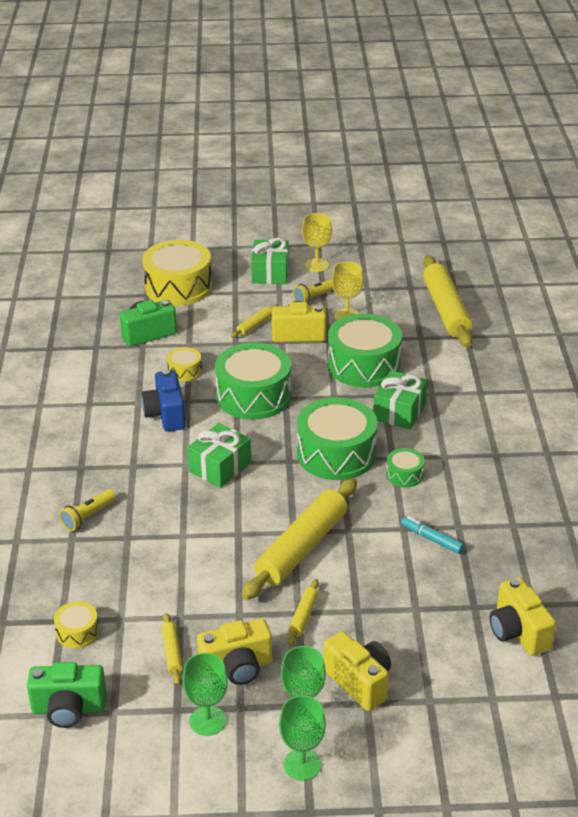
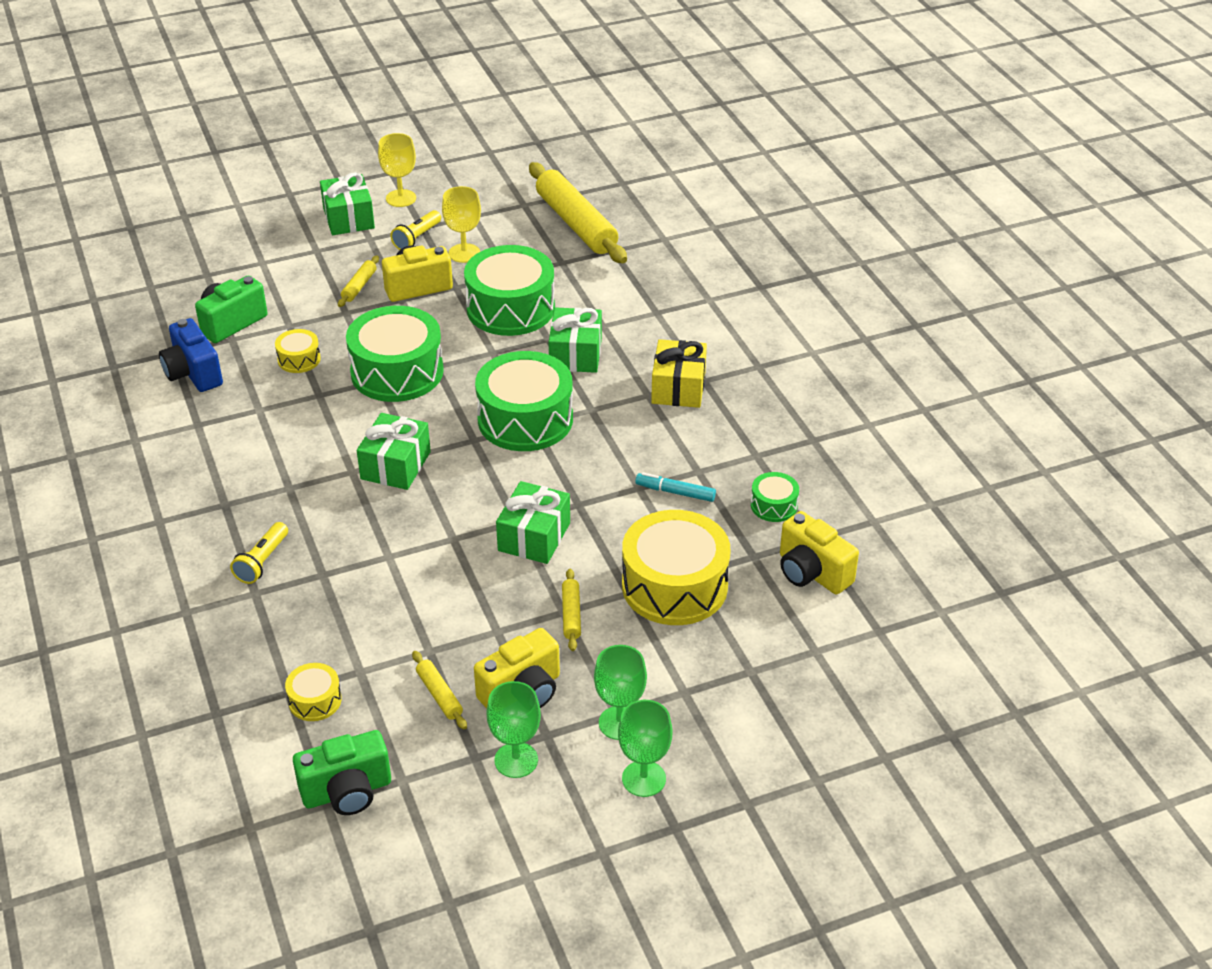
camera: 20 degrees left, 5 degrees up
blue camera [141,369,186,431] -> blue camera moved to [159,318,223,392]
yellow drum [143,240,212,306] -> yellow drum moved to [622,510,731,625]
yellow rolling pin [242,478,357,600] -> green gift [496,481,570,564]
yellow camera [323,631,391,711] -> none
green drum [386,448,425,487] -> green drum moved to [751,472,799,522]
none -> yellow gift [651,339,707,408]

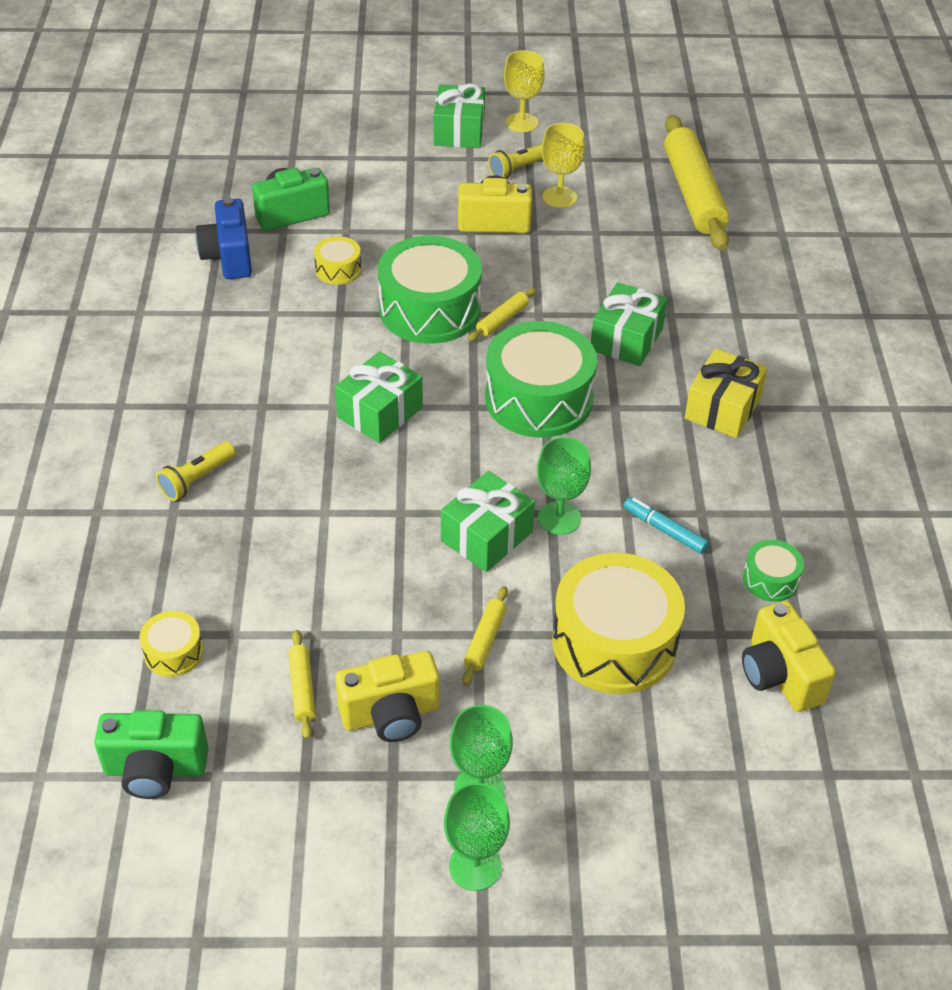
camera: 20 degrees right, 5 degrees up
yellow rolling pin [338,256,379,307] -> yellow rolling pin moved to [468,287,537,342]
green drum [464,245,555,336] -> none
green goblet [487,681,541,778] -> green goblet moved to [537,437,591,535]

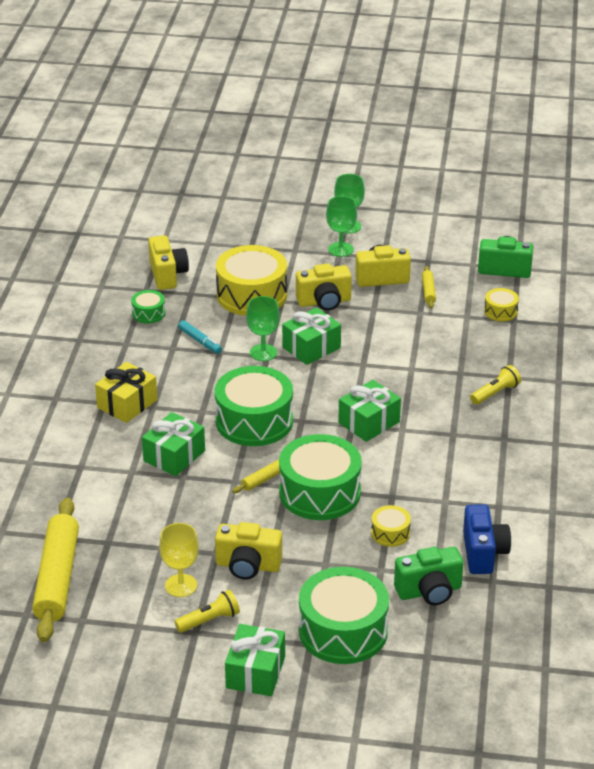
camera: 170 degrees left, 10 degrees down
yellow rolling pin [462,586,508,685] -> yellow camera [296,263,352,310]
yellow goblet [504,50,545,132] -> none
none -> green drum [299,567,389,664]

